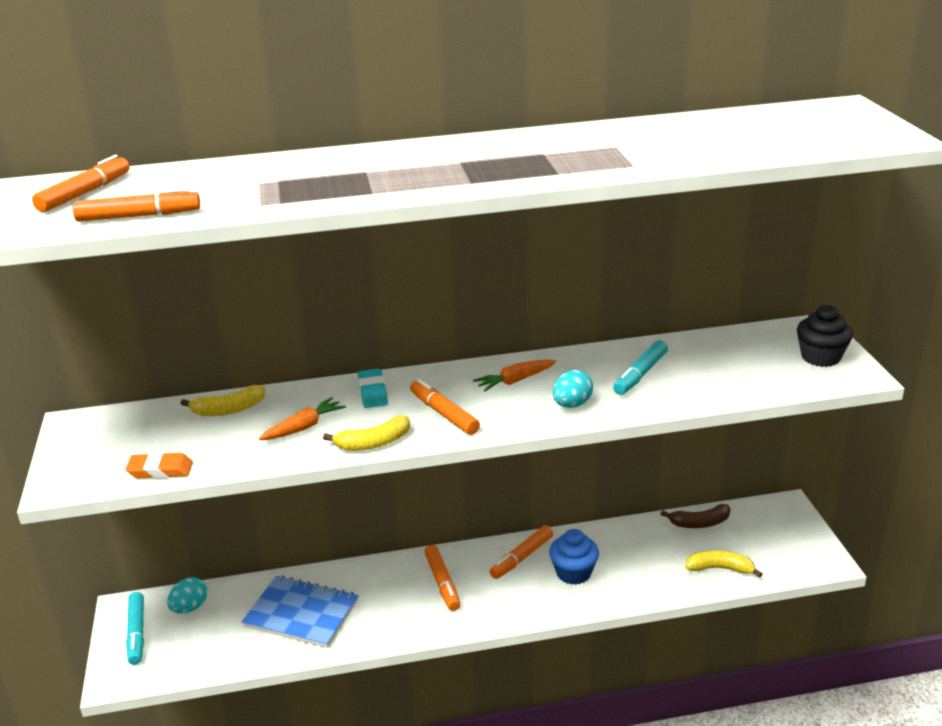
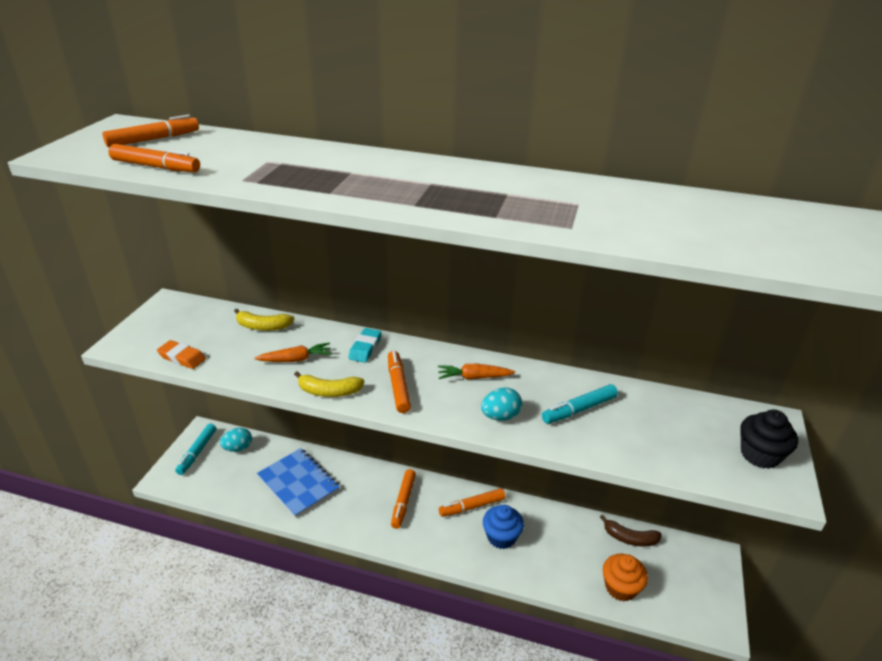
camera: 25 degrees right, 5 degrees up
yellow banana [685,551,763,578] -> orange cupcake [603,554,648,601]

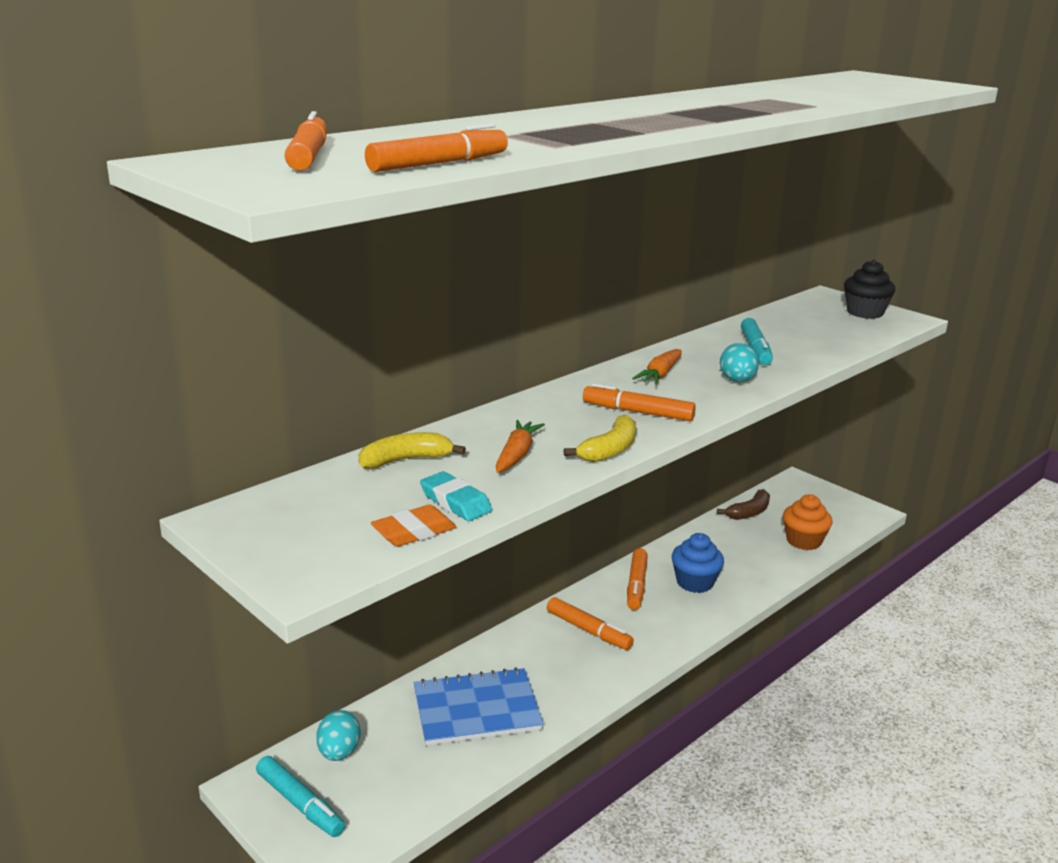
camera: 60 degrees left, 10 degrees down
yellow banana [234,309,294,331] -> yellow banana turned 150 degrees counterclockwise [359,432,466,468]
turquoise eraser [348,328,381,363] -> turquoise eraser moved to [420,471,492,521]

